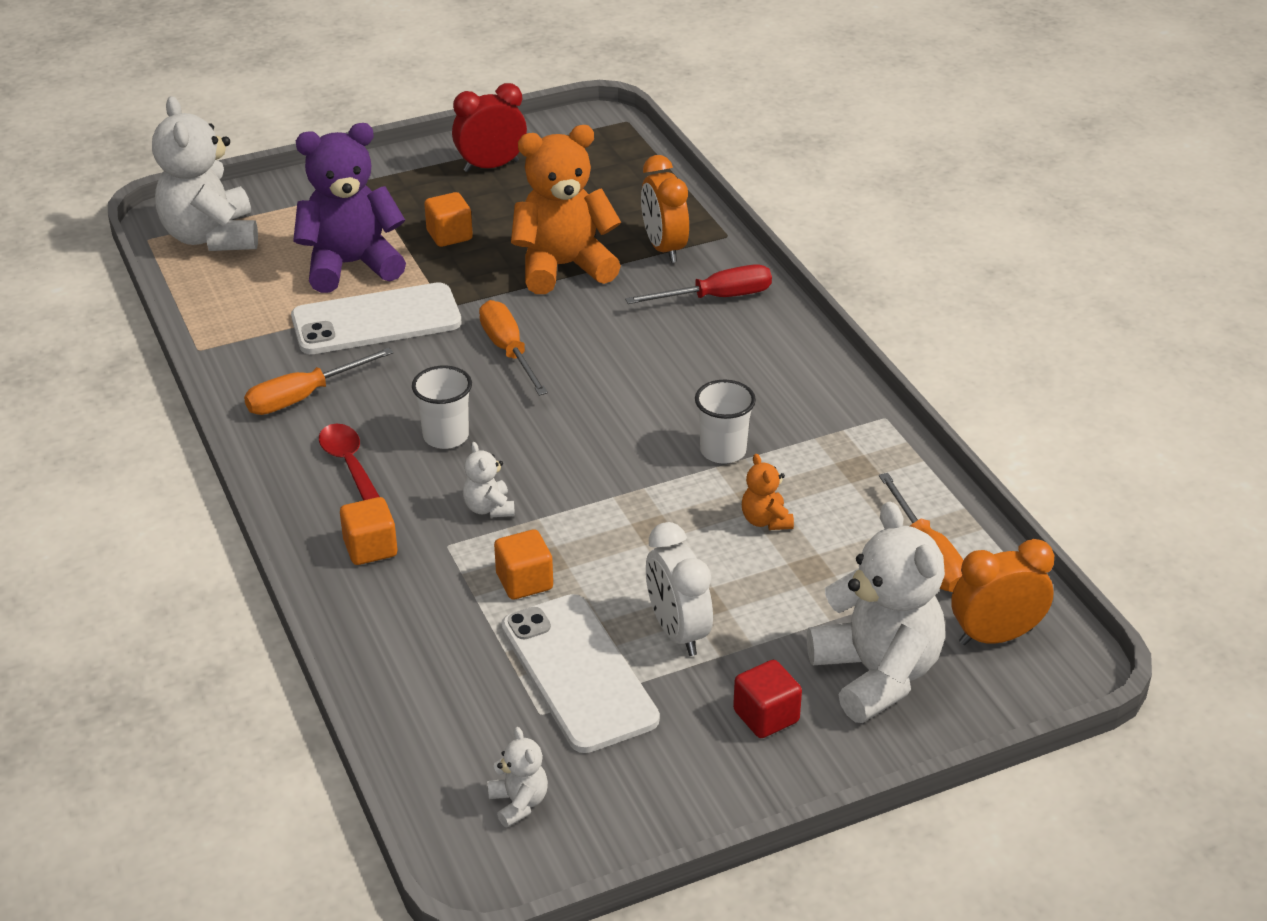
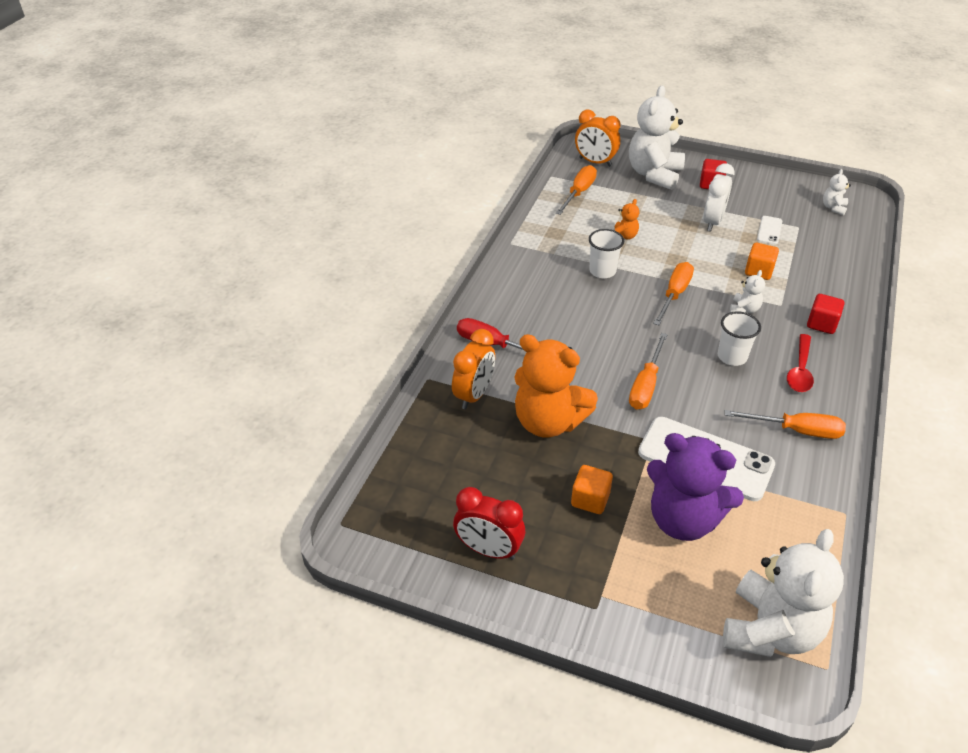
camera: 135 degrees left, 5 degrees up
orange cube [340,497,397,565] -> red cube [807,294,845,334]
white phone [501,594,660,753] -> white phone [757,216,782,245], size x0.45
none -> orange screwdriver [653,262,694,325]

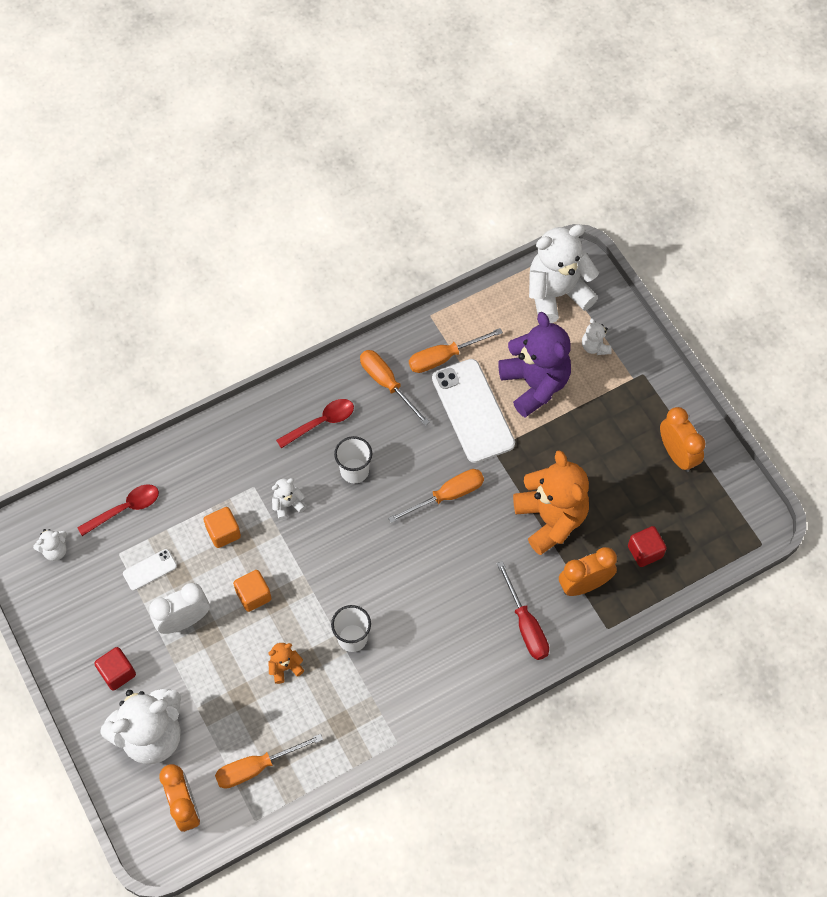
camera: 140 degrees left, 20 degrees up
red clock [453,487,525,560] -> orange clock [660,407,706,472]
orange cube [571,465,613,514] -> orange cube moved to [233,570,271,612]
orange screwdriver [653,262,694,325] -> orange screwdriver moved to [409,328,503,373]
red cube [807,294,845,334] -> red cube moved to [628,526,667,567]
none -> red spoon [77,484,159,536]
none -> white teddy bear [582,318,612,355]

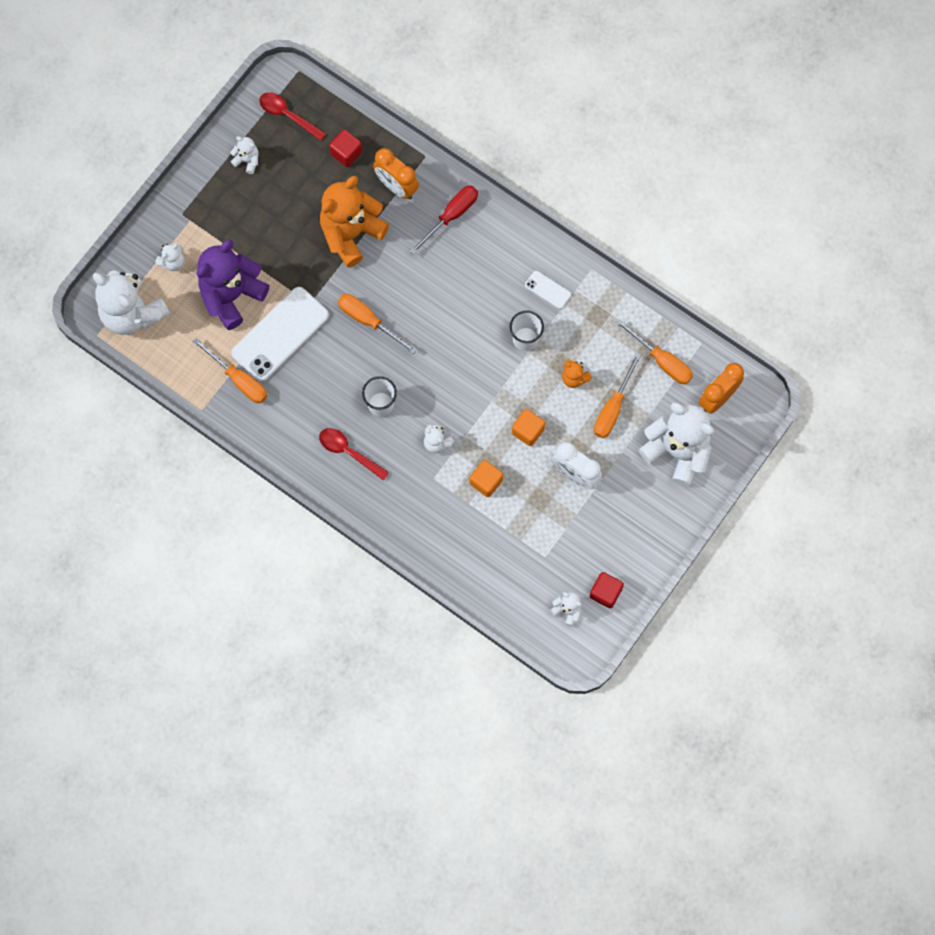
camera: 115 degrees left, 10 degrees up
red spoon [77,484,159,536] -> red spoon moved to [260,92,326,141]
red cube [94,647,136,691] -> red cube moved to [590,572,624,608]
white phone [123,549,177,591] -> white phone moved to [525,271,571,309]
orange screwdriver [360,350,430,426] -> orange screwdriver moved to [594,353,641,438]
orange clock [660,407,706,472] -> white teddy bear [230,136,259,174]

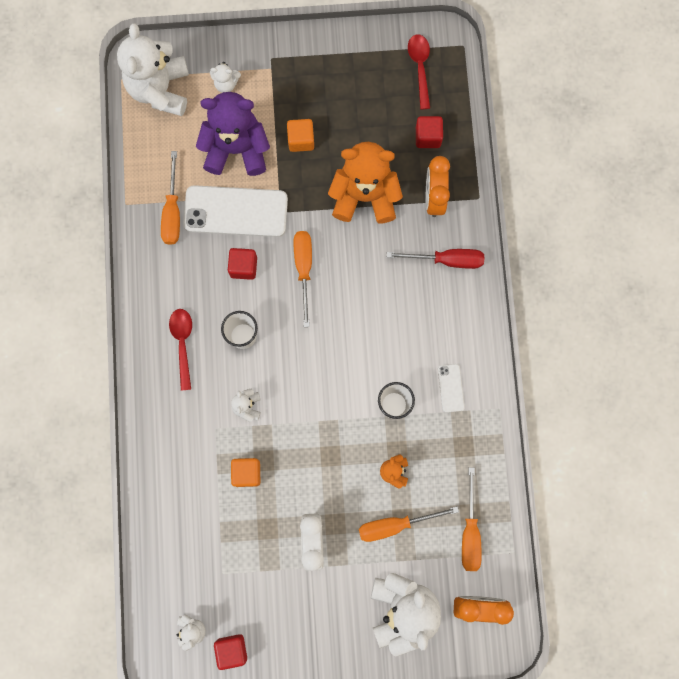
camera: 50 degrees right, 5 degrees up
white teddy bear [230,136,259,174] -> none
orange cube [512,409,545,446] -> orange cube moved to [287,119,314,152]
none -> red cube [228,248,257,280]

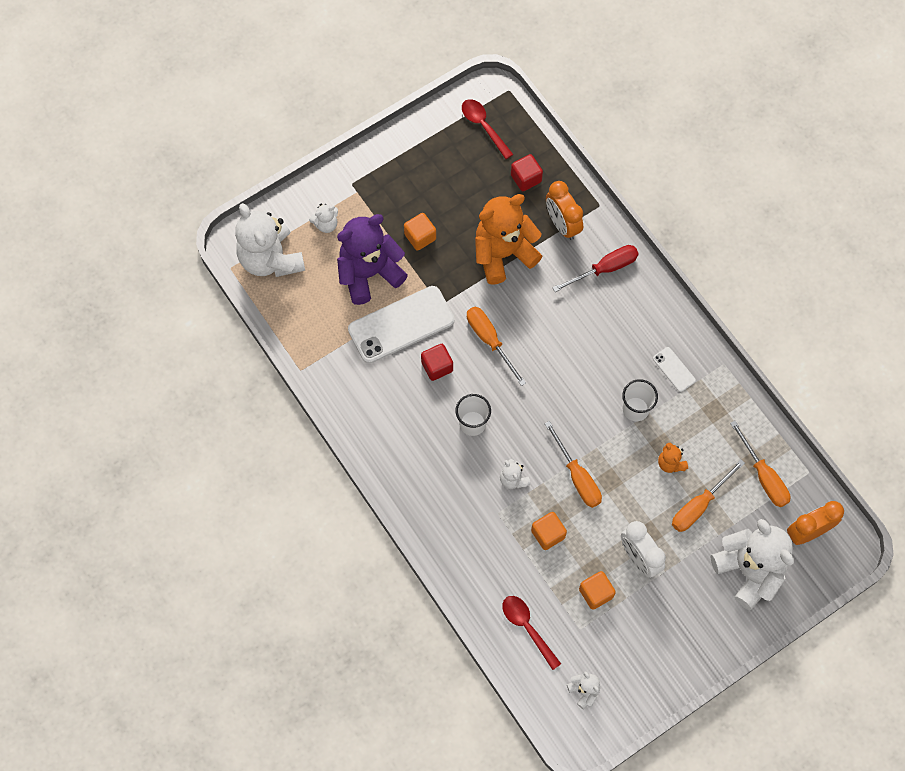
camera: 30 degrees left, 10 degrees down
orange screwdriver [161,151,180,245] -> orange screwdriver moved to [545,421,602,508]
red spoon [169,309,192,391] -> red spoon moved to [502,596,561,670]
red cube [214,634,247,670] -> none
none -> orange cube [579,571,616,610]

